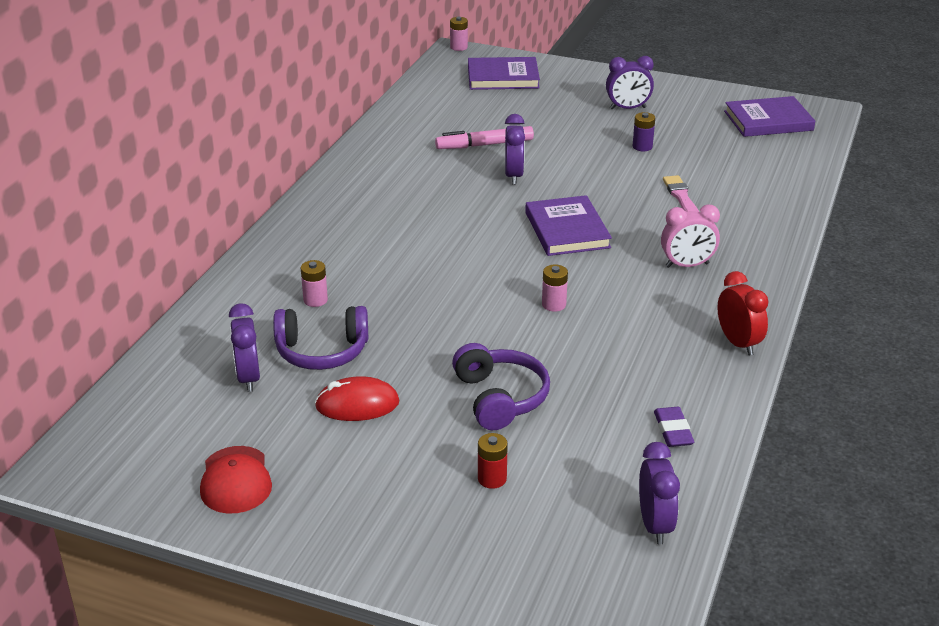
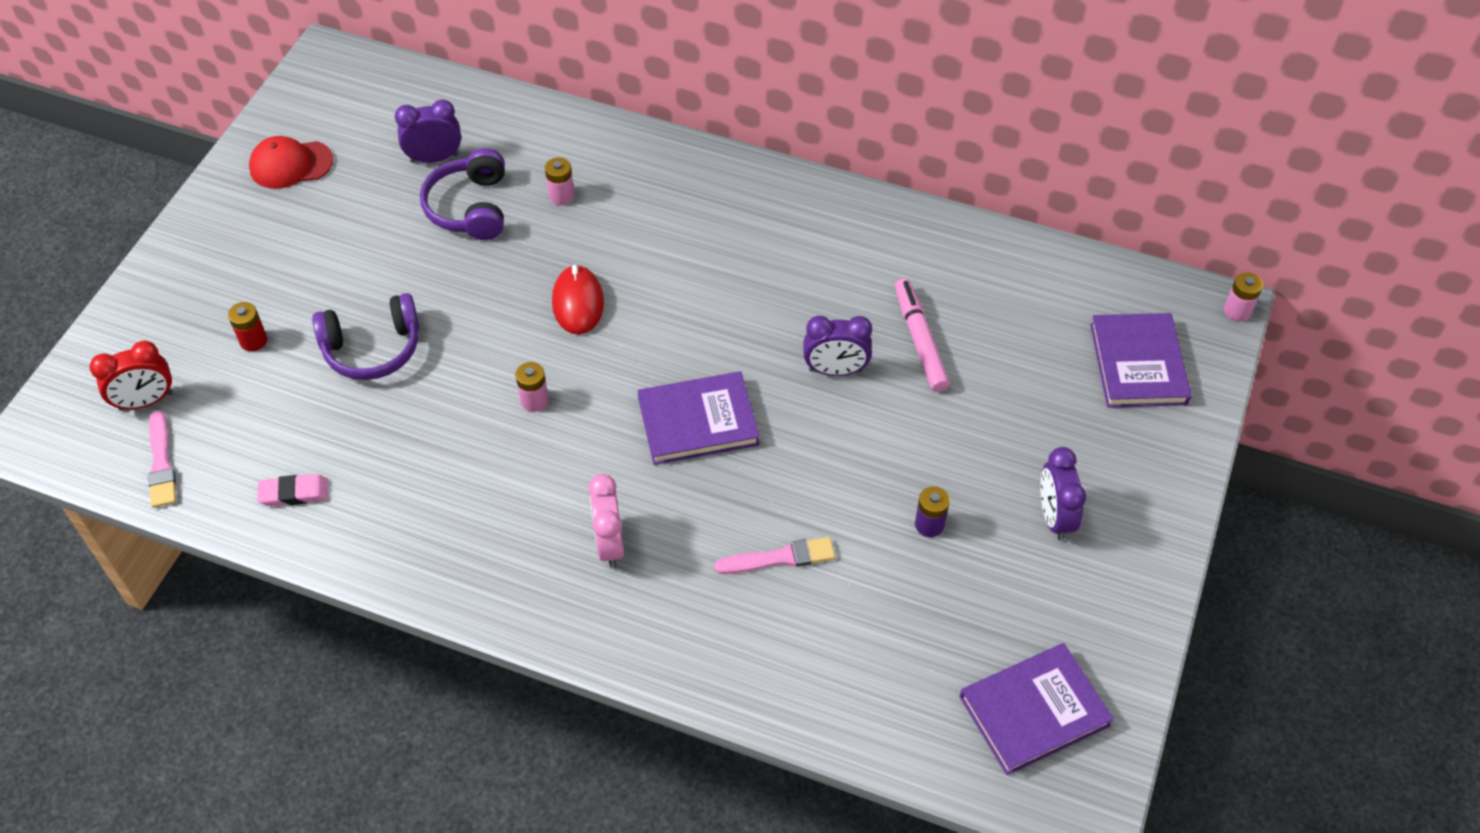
camera: 90 degrees right, 20 degrees up
red mouse [315,376,399,421] -> red mouse moved to [552,265,604,334]
purple clock [639,442,680,544] -> pink brush [148,410,176,508]
purple eraser [654,407,694,447] -> pink eraser [257,474,328,506]
red clock [717,271,769,356] -> red clock moved to [89,341,173,411]
purple book [724,96,815,137] -> purple book turned 75 degrees clockwise [960,643,1114,775]

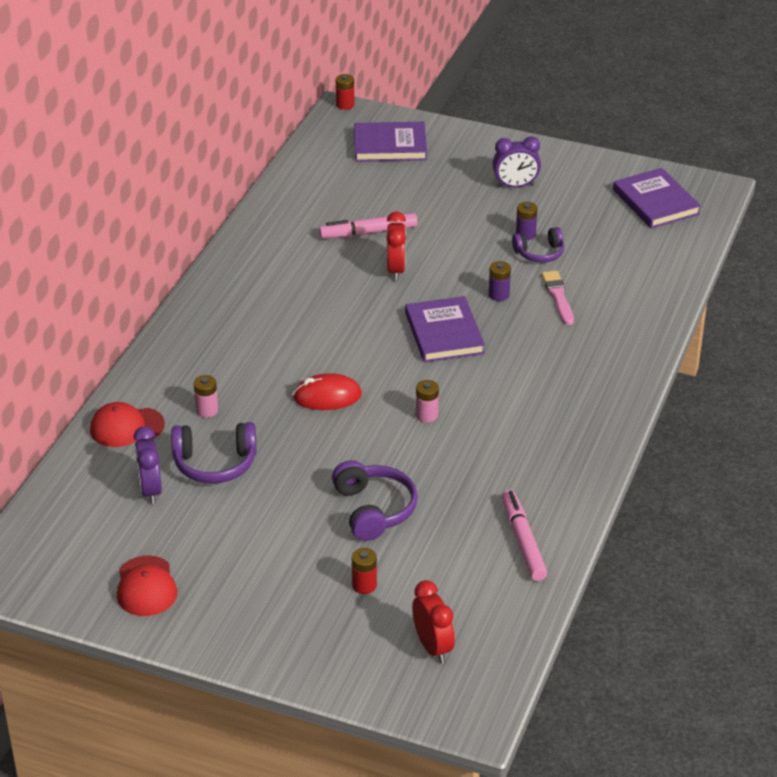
camera: 90 degrees left, 15 degrees down
pink brush [148,410,176,508] -> none
pink eraser [257,474,328,506] -> pink marker [502,490,547,581]
pink clock [588,474,624,568] -> none
purple clock [803,316,872,376] -> red clock [386,211,406,281]
pink battery [1224,272,1263,322] -> red battery [336,74,354,110]
none -> red cap [90,402,165,447]
none -> purple battery [489,261,511,301]
none -> purple headphones [512,227,565,263]

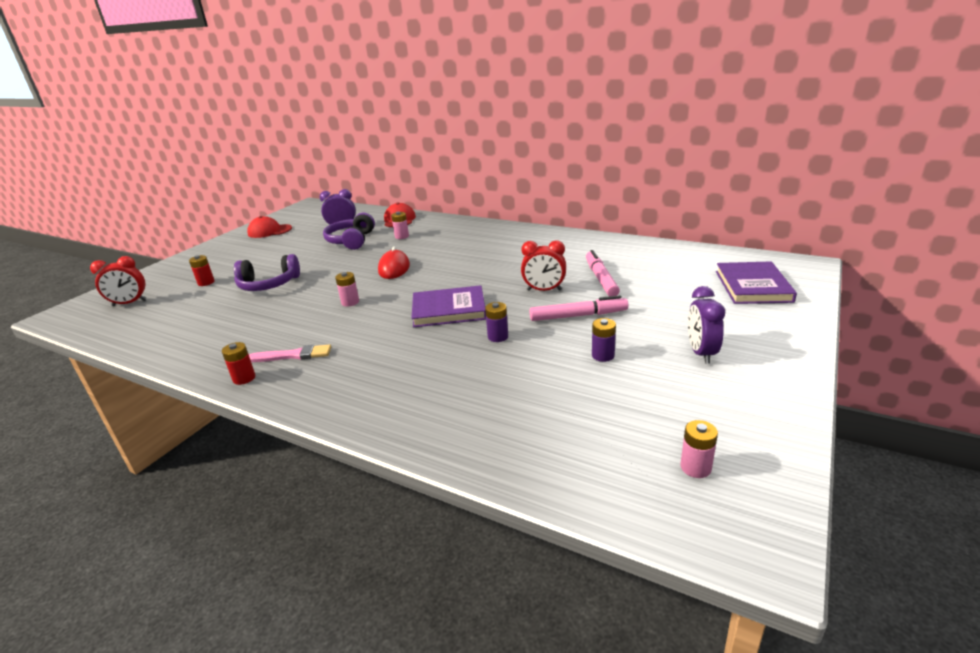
camera: 100 degrees right, 10 degrees down
red battery [336,74,354,110] -> red battery moved to [222,342,255,385]
pink marker [502,490,547,581] -> pink marker moved to [529,295,629,321]
purple headphones [512,227,565,263] -> none
pink brush [542,271,574,325] -> pink brush moved to [249,344,331,362]
purple book [613,168,701,229] -> pink battery [680,420,718,478]

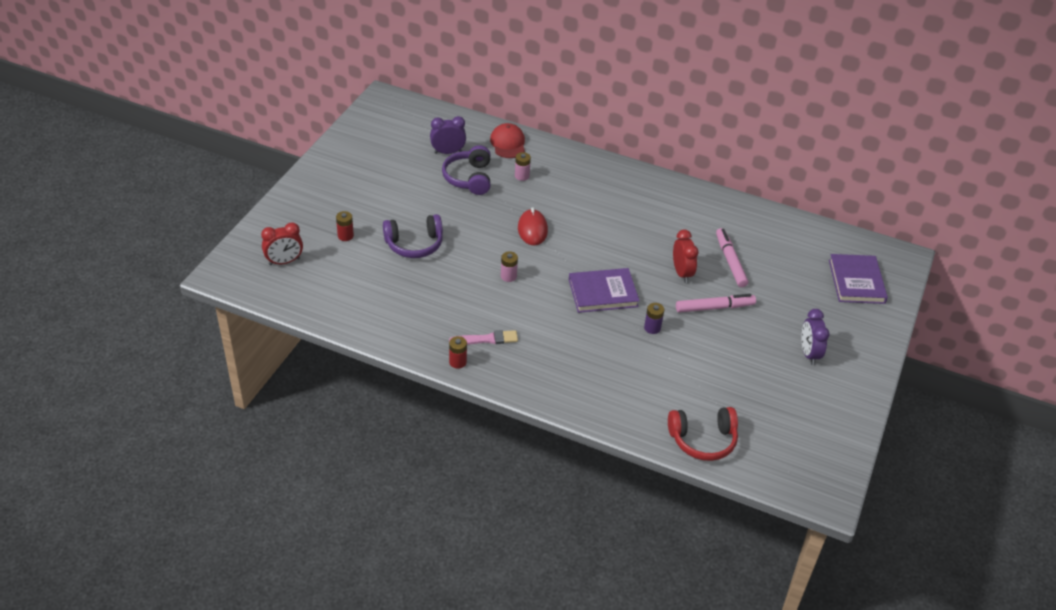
camera: 10 degrees left, 15 degrees up
red cap [247,216,292,238] -> none
red clock [521,240,566,291] -> red clock turned 105 degrees counterclockwise [673,230,698,283]
purple battery [592,318,616,362] -> none
pink battery [680,420,718,478] -> none
none -> red headphones [668,407,738,461]

